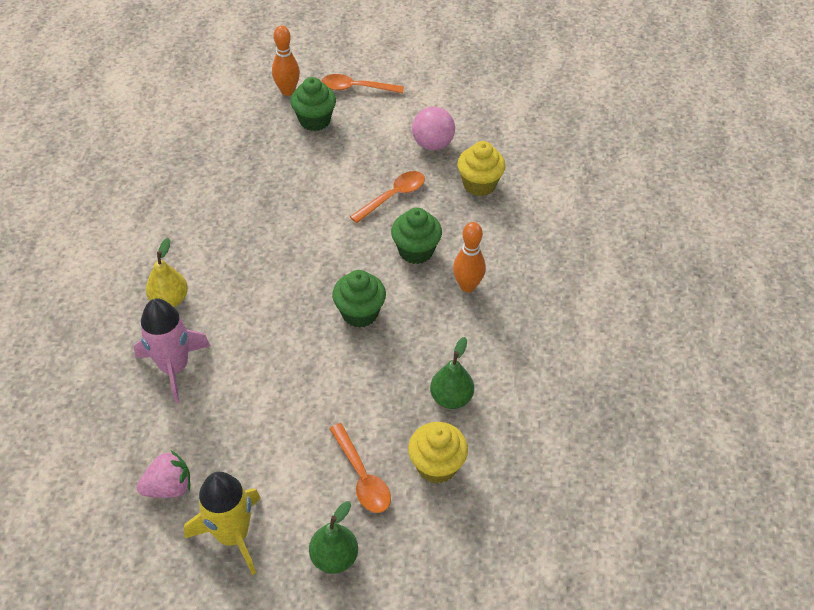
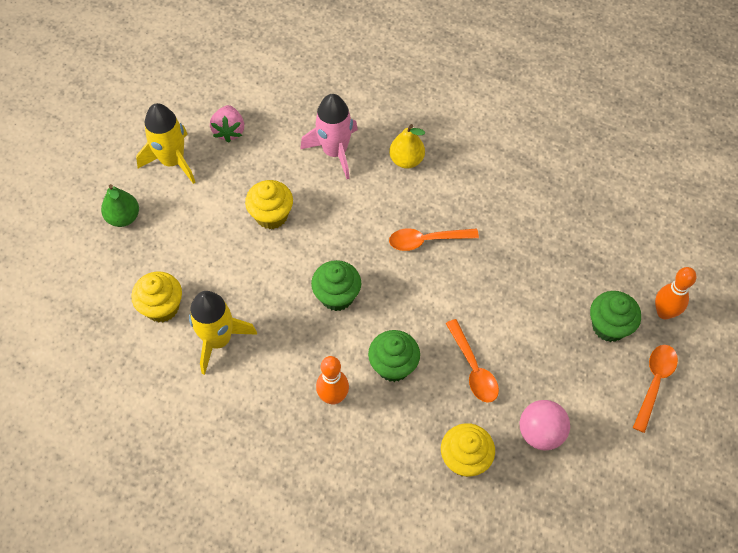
camera: 110 degrees right, 10 degrees up
orange spoon [329,423,391,513] -> orange spoon moved to [389,228,479,251]
green pear [430,337,474,409] -> yellow rocket [189,291,257,375]
none -> yellow cupcake [245,180,293,229]

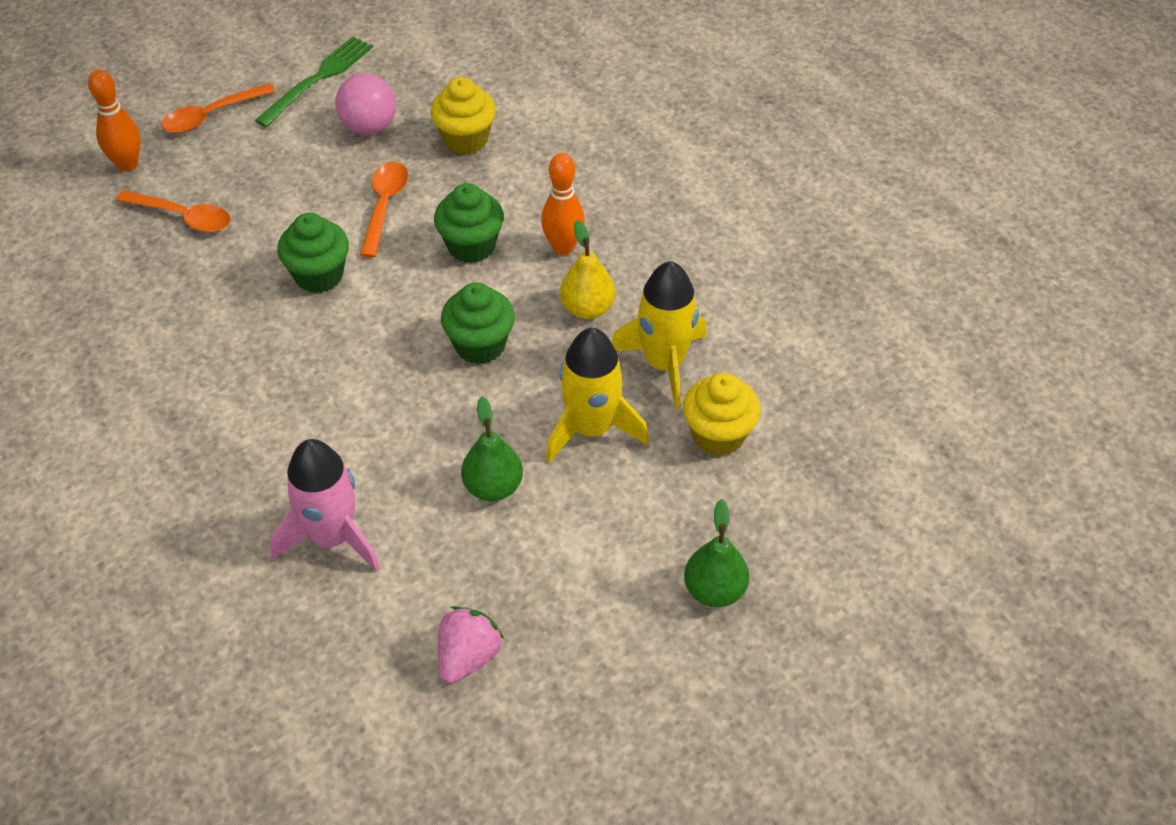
camera: 150 degrees left, 10 degrees down
yellow rocket [136,103,195,184] -> yellow rocket moved to [546,328,649,462]
yellow cupcake [245,180,293,229] -> green pear [461,396,523,501]
yellow pear [389,124,425,169] -> yellow pear moved to [560,220,616,319]
orange spoon [389,228,479,251] -> orange spoon moved to [116,190,231,232]
green cupcake [590,291,641,342] -> green cupcake moved to [277,213,349,293]
none -> green fork [255,36,373,127]

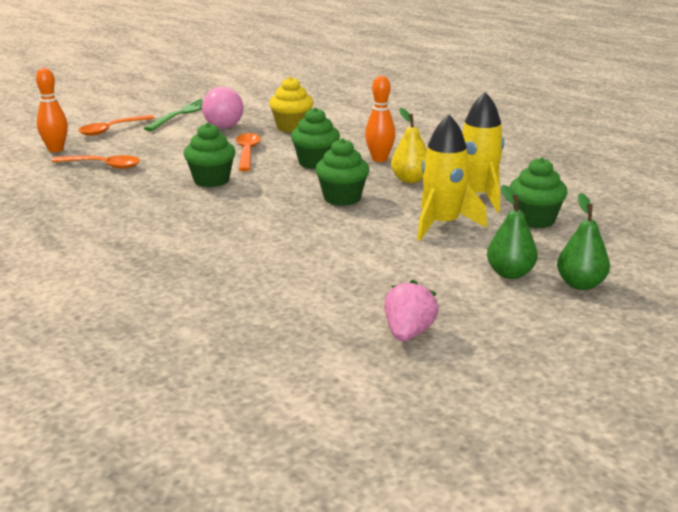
camera: 10 degrees left, 25 degrees down
pink rocket [270,439,380,572] -> none
green pear [461,396,523,501] -> green pear moved to [487,185,538,279]
yellow cupcake [683,373,761,456] -> green cupcake [510,157,568,229]

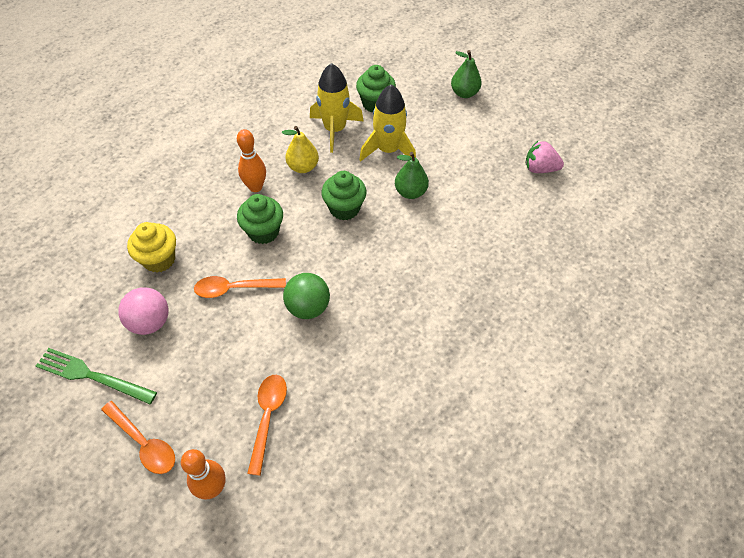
camera: 95 degrees left, 30 degrees up
green cupcake [184,123,236,187] -> green ball [283,273,330,319]
green pear [487,185,538,279] -> green pear moved to [395,152,429,199]

